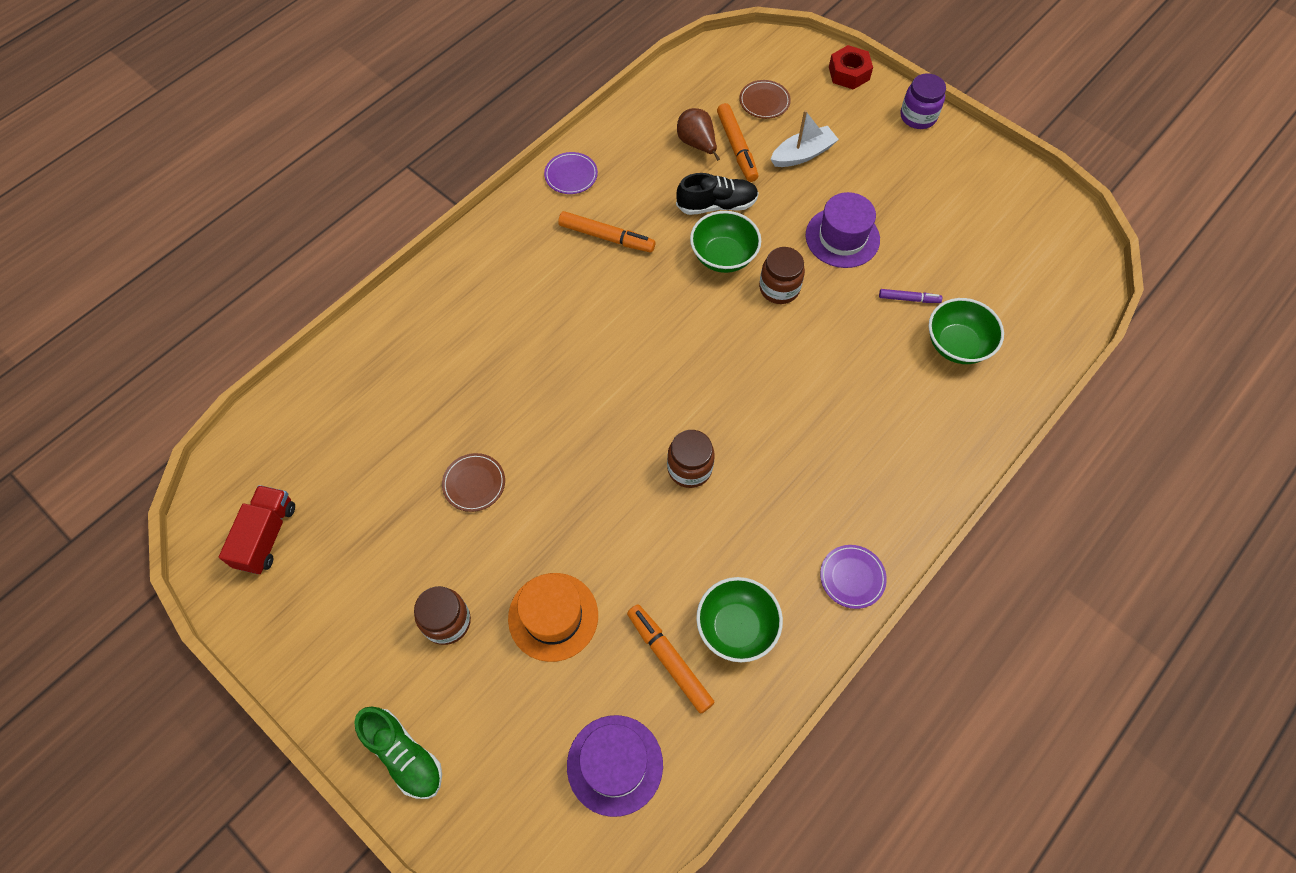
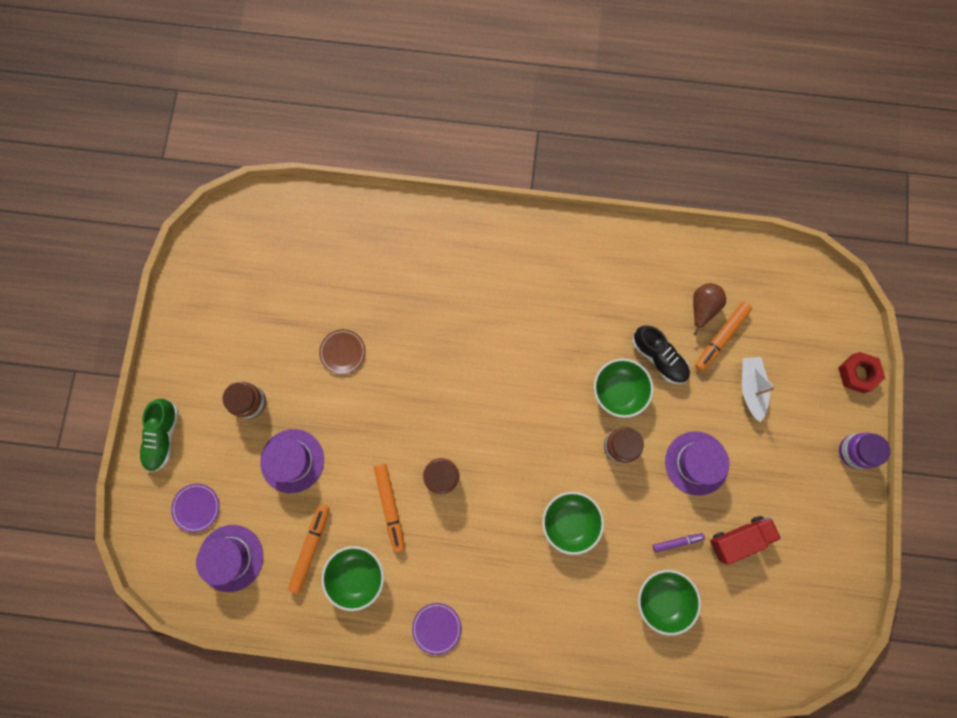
camera: 55 degrees right, 15 degrees up
red truck [219,485,295,574] -> red truck moved to [710,516,781,565]
orange hat [508,573,598,662] -> purple hat [260,429,324,493]
purple plate [544,152,598,194] -> purple plate moved to [171,484,219,533]
orange marker [558,211,655,253] -> orange marker moved to [374,464,405,552]
brown plate [739,80,791,119] -> none
white boat [770,110,839,167] -> white boat turned 120 degrees counterclockwise [742,357,776,422]
purple marker [879,289,942,303] -> purple marker turned 75 degrees counterclockwise [653,533,705,552]
none -> green bowl [542,492,604,555]

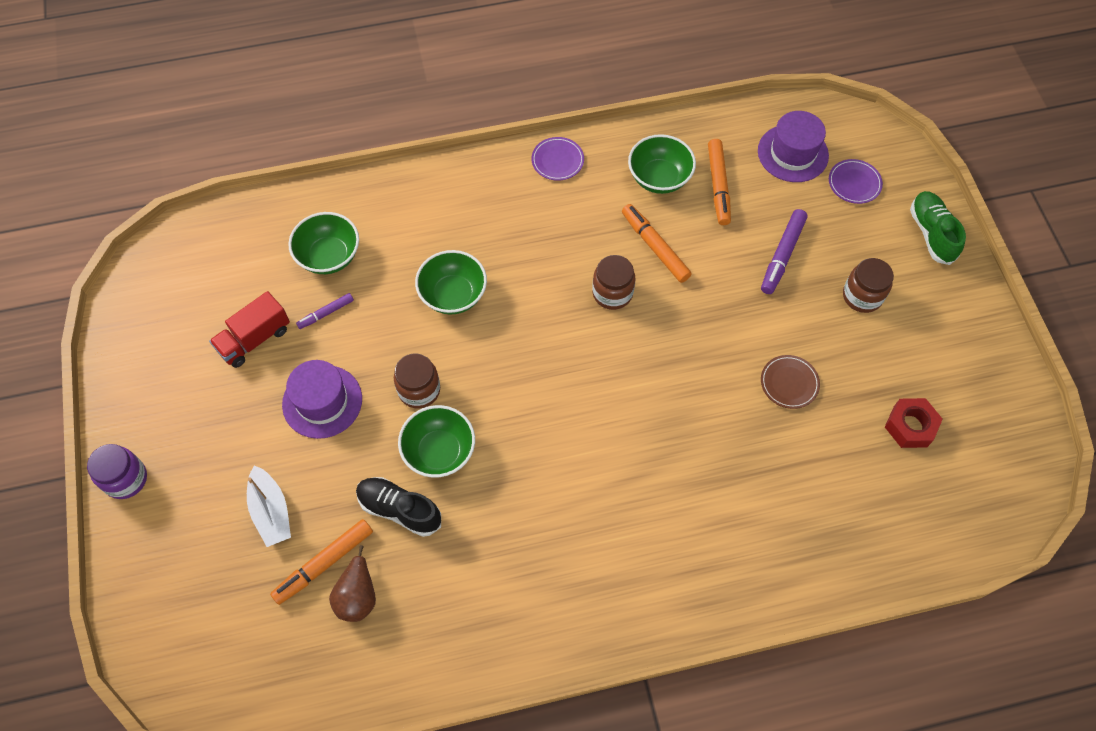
camera: 160 degrees right, 15 degrees down
purple hat [260,429,324,493] -> purple marker [761,209,808,294]
orange marker [695,302,752,372] -> orange marker turned 150 degrees counterclockwise [270,519,373,605]
red nut [838,352,885,393] -> red nut moved to [885,398,943,448]

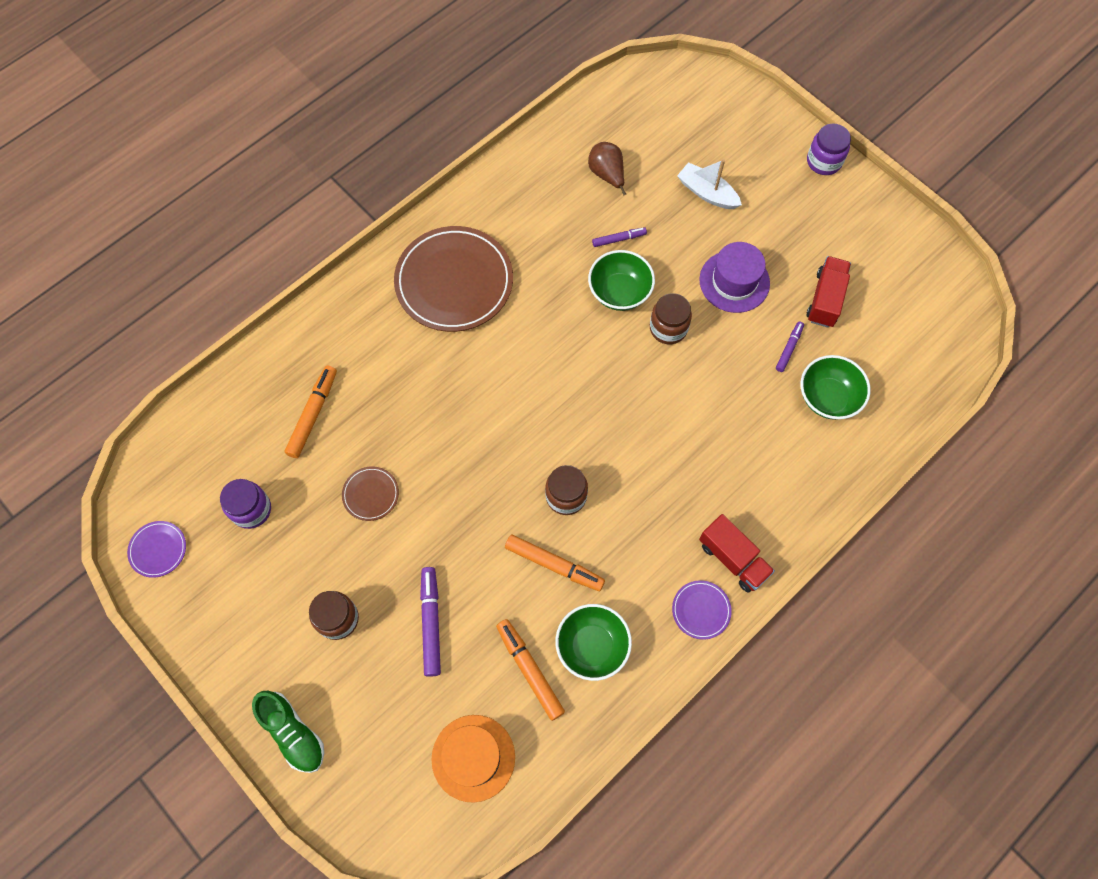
camera: 150 degrees right, 5 degrees up
orange marker [270,519,373,605] -> orange marker moved to [284,365,337,458]
black shoe [356,477,441,537] -> purple marker [592,227,647,247]
green bowl [415,250,487,315] -> none
purple hat [758,111,829,182] -> orange hat [431,715,515,803]
purple plate [829,159,883,204] -> purple plate moved to [127,521,186,578]
red nut [885,398,943,448] -> purple jar [220,479,271,529]
none -> brown plate [394,226,513,332]
none -> red truck [699,514,775,592]

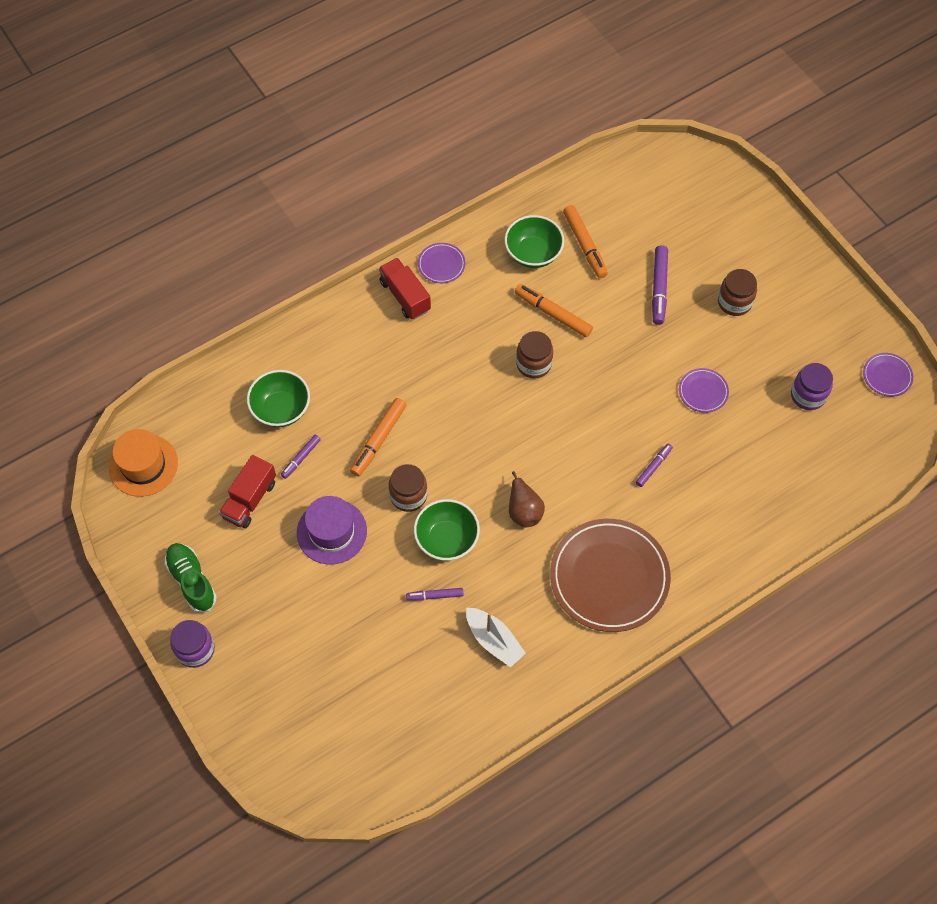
camera: 170 degrees left, 5 degrees down
green shoe [252,691,324,773] -> green shoe moved to [164,543,217,613]
orange marker [284,365,337,458] -> orange marker moved to [350,398,406,477]
brown plate [342,467,399,521] -> purple plate [679,368,729,413]
orange hat [431,715,515,803] -> orange hat moved to [109,429,178,497]
brown pear [588,142,626,196] -> brown pear moved to [509,471,545,527]
white boat [677,159,742,209] -> white boat moved to [466,608,526,668]
none -> purple marker [636,444,673,487]

